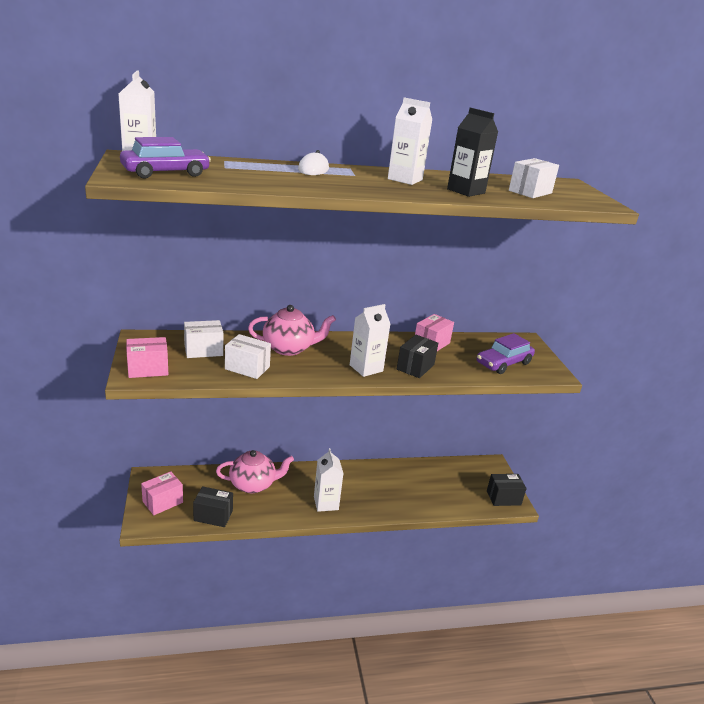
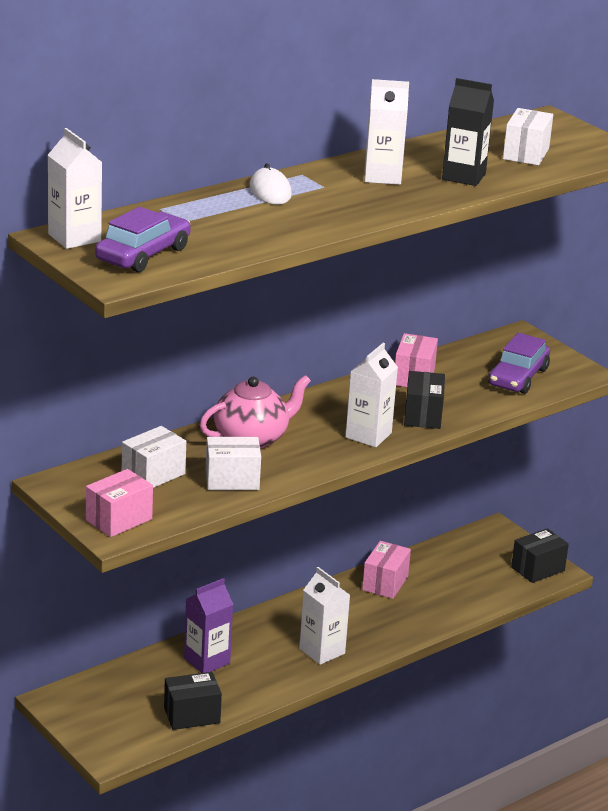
camera: 25 degrees left, 0 degrees up
pink box [141,471,183,515] -> pink box moved to [362,541,411,599]
pink teapot [216,450,294,493] -> purple carton [184,578,234,673]

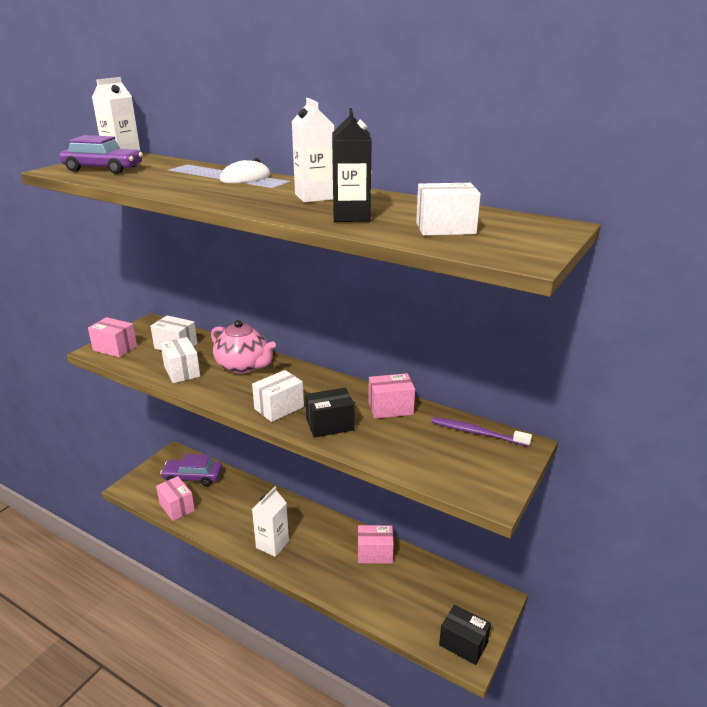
camera: 70 degrees right, 0 degrees up
black box [164,672,222,730] -> pink box [156,476,195,521]
purple carton [184,578,234,673] -> none
white carton [345,343,398,447] -> white box [252,370,304,422]
purple car [488,333,550,394] -> purple car moved to [160,454,222,486]
none -> purple toothbrush [432,417,532,447]

